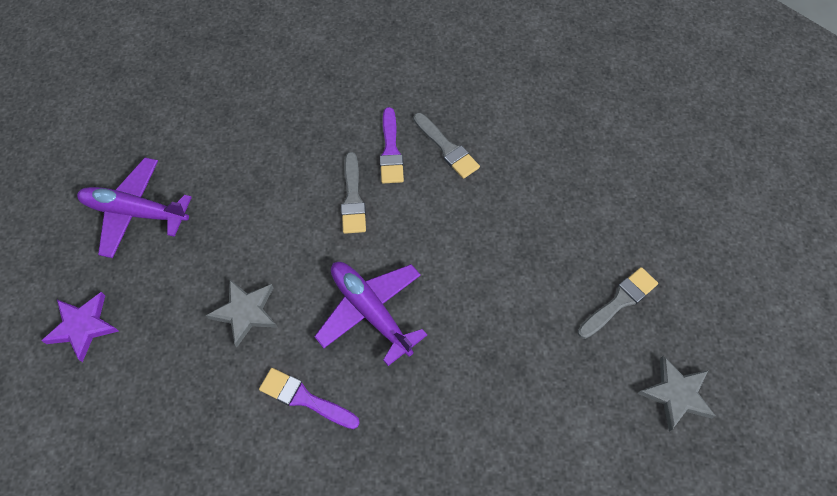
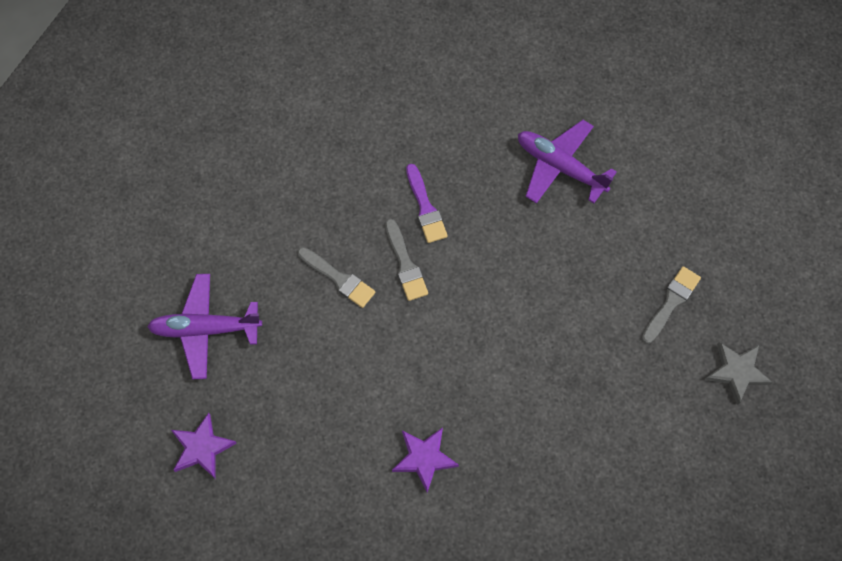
camera: 15 degrees left, 5 degrees up
grey star [206,279,278,347] -> none
purple brush [259,368,360,429] -> purple star [392,427,459,493]
purple plane [314,262,427,366] -> purple plane moved to [518,120,617,204]
grey brush [413,113,480,179] -> grey brush moved to [298,247,375,308]

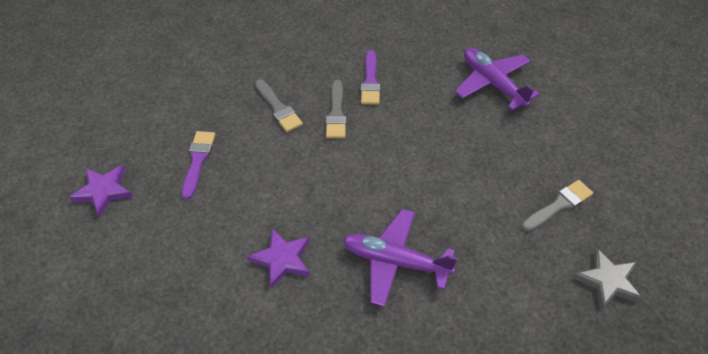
camera: 20 degrees right, 15 degrees down
purple plane [147,274,262,379] -> purple plane moved to [343,209,458,307]
none -> purple brush [182,131,215,199]

